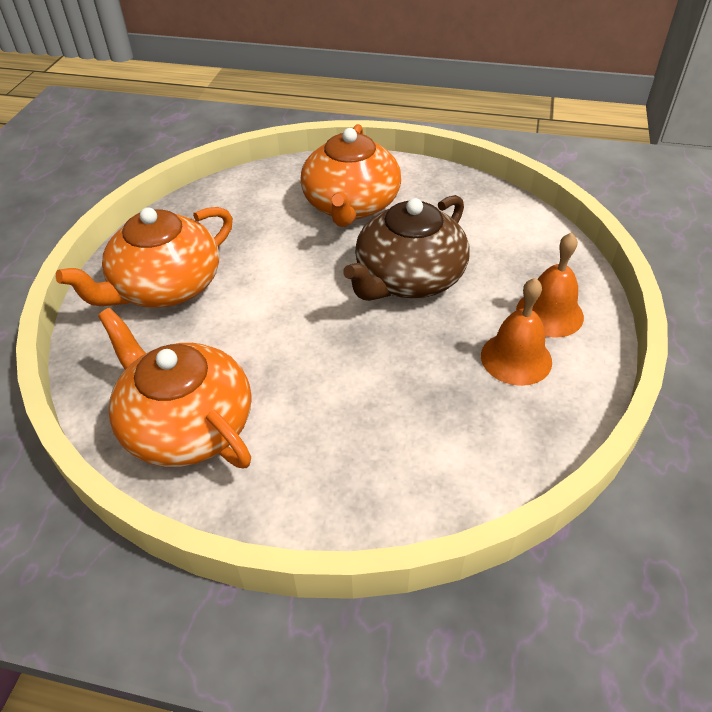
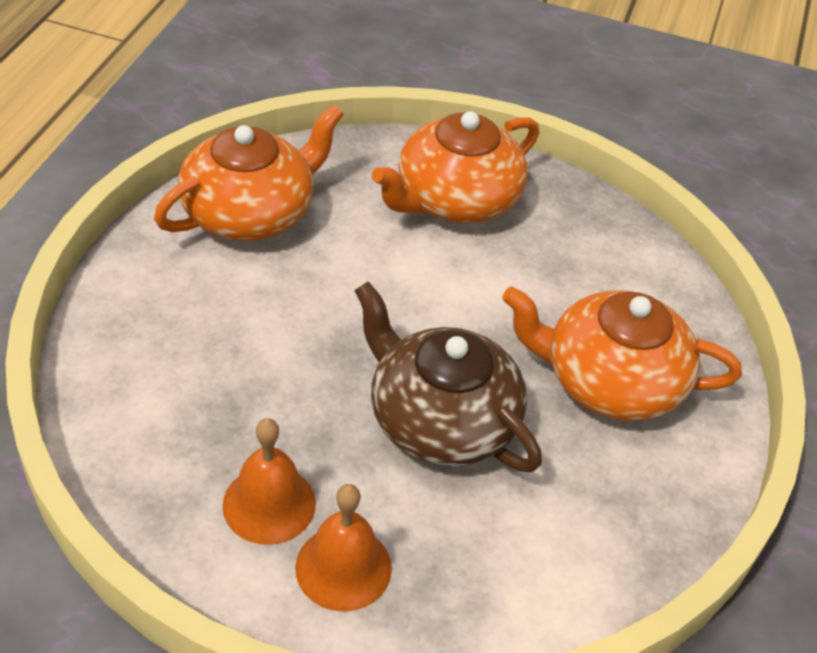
camera: 90 degrees right, 0 degrees up
orange teapot [56,207,233,307] -> orange teapot turned 90 degrees counterclockwise [372,111,539,223]

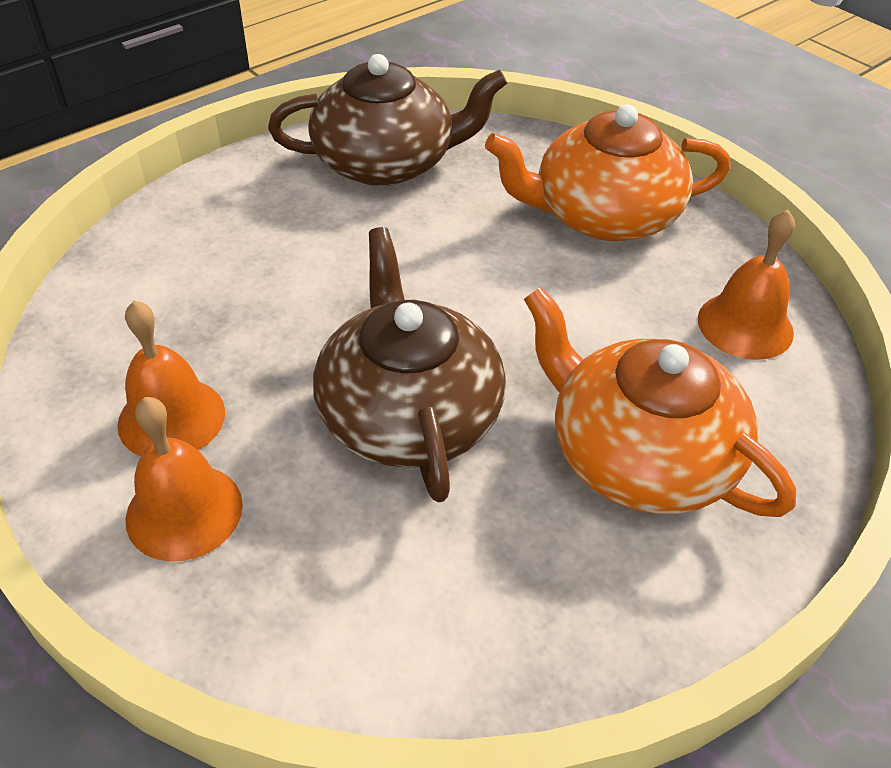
camera: 35 degrees right, 0 degrees up
orange teapot [154,104,344,241] -> brown teapot [268,54,507,186]
none -> orange bell [698,210,795,360]

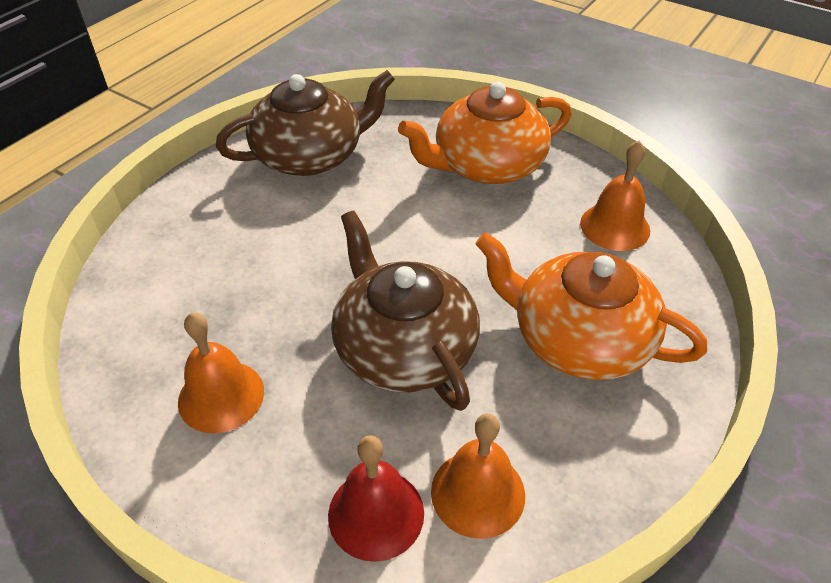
camera: 15 degrees left, 0 degrees up
orange bell [126,397,243,562] -> orange bell moved to [431,413,525,539]
none -> red bell [328,435,424,562]

